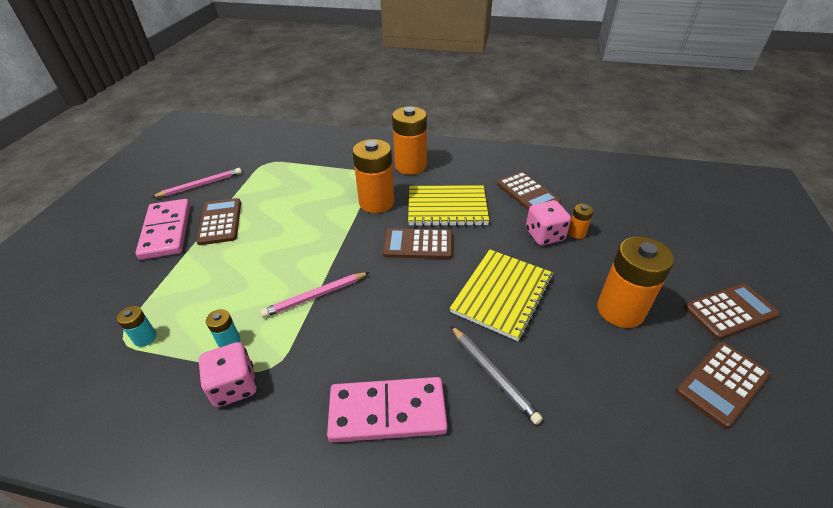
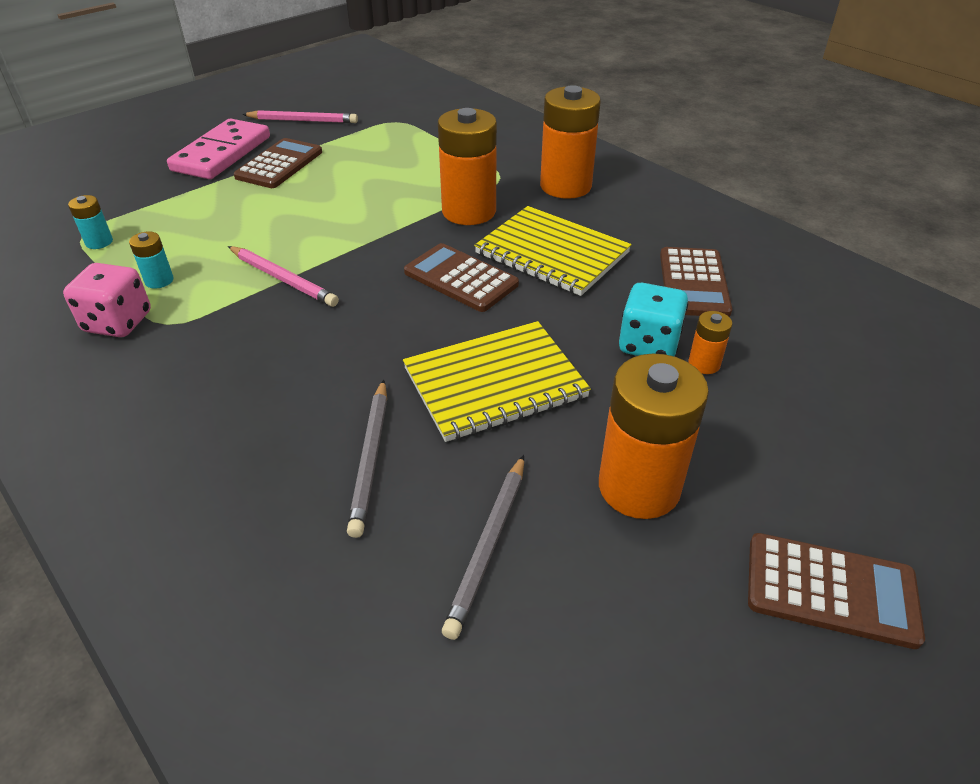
camera: 35 degrees right, 0 degrees up
pink pencil [260,272,370,318] -> pink pencil turned 150 degrees counterclockwise [228,246,339,307]
pink domino [327,377,448,443] -> none
pink dice [526,200,571,245] -> turquoise dice [619,283,688,356]
brown calculator [676,342,771,429] -> none
none -> grey pencil [442,455,524,640]

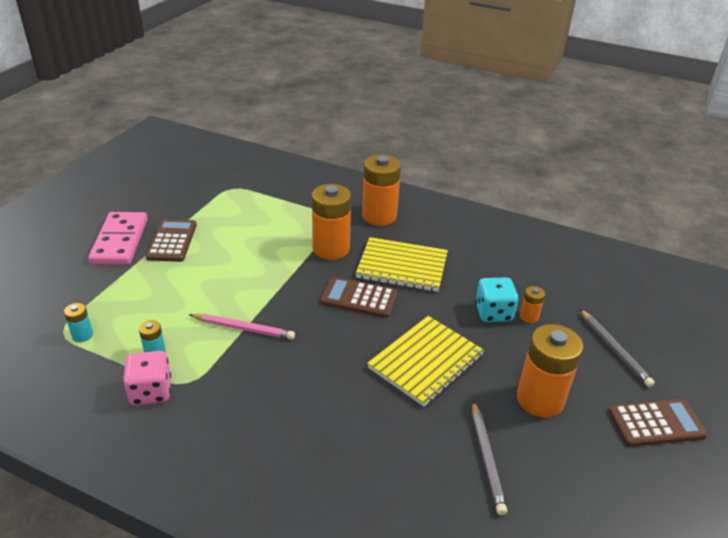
camera: 25 degrees left, 5 degrees down
pink pencil [242,110,358,123] -> none
grey pencil [347,380,387,538] -> grey pencil moved to [580,309,655,387]
brown calculator [660,247,732,317] -> none

